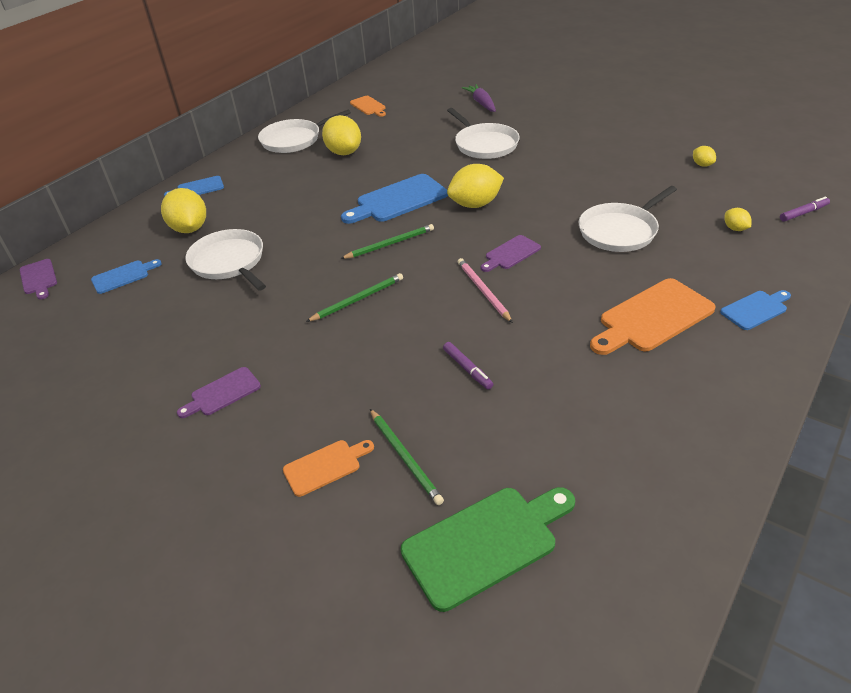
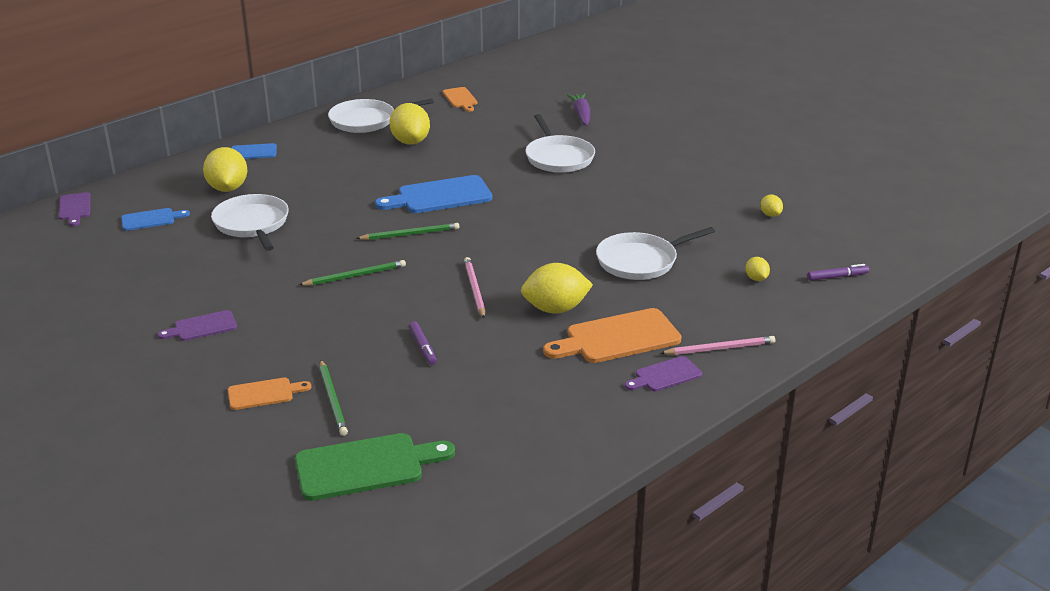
camera: 10 degrees right, 10 degrees down
yellow lemon [447,164,504,208] -> yellow lemon moved to [521,263,593,314]
purple cutting board [481,235,541,272] -> purple cutting board moved to [625,356,702,391]
blue cutting board [720,290,791,330] -> pink pencil [661,336,775,355]

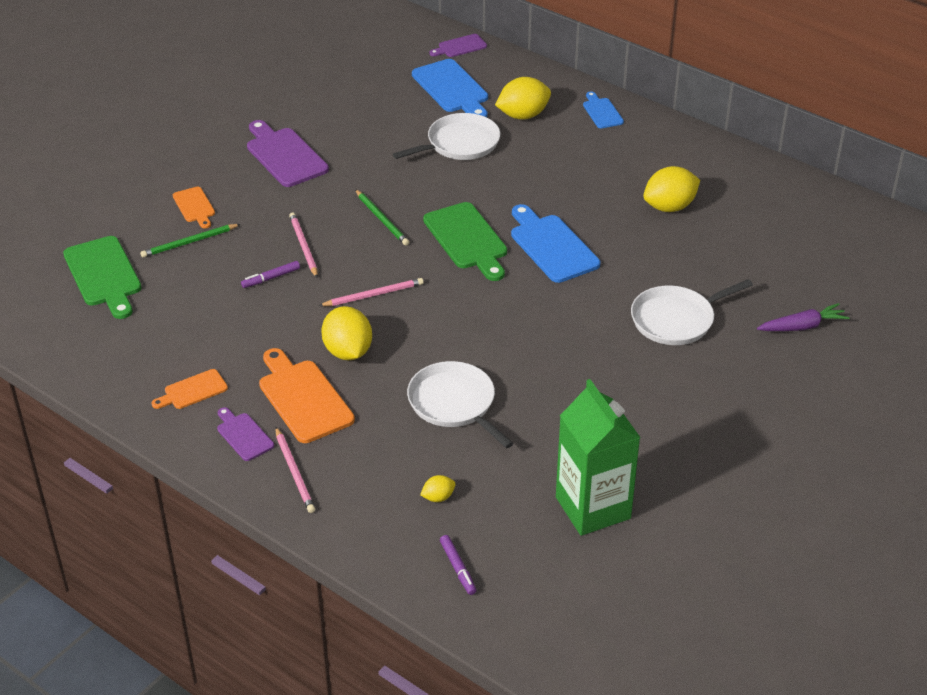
camera: 80 degrees right, 10 degrees up
blue cutting board [121,208,190,231] -> blue cutting board [412,59,488,117], size x1.79
purple cutting board [158,310,237,341] -> purple cutting board [247,120,329,187], size x1.79
white pan [328,99,434,133] -> none
green pencil [356,223,459,240] -> green cutting board [423,202,507,281]
orange cutting board [443,87,477,112] -> orange cutting board moved to [152,369,228,409]
yellow lemon [760,195,783,217] -> green carton [556,379,641,536]
none -> pink pencil [289,212,318,278]

